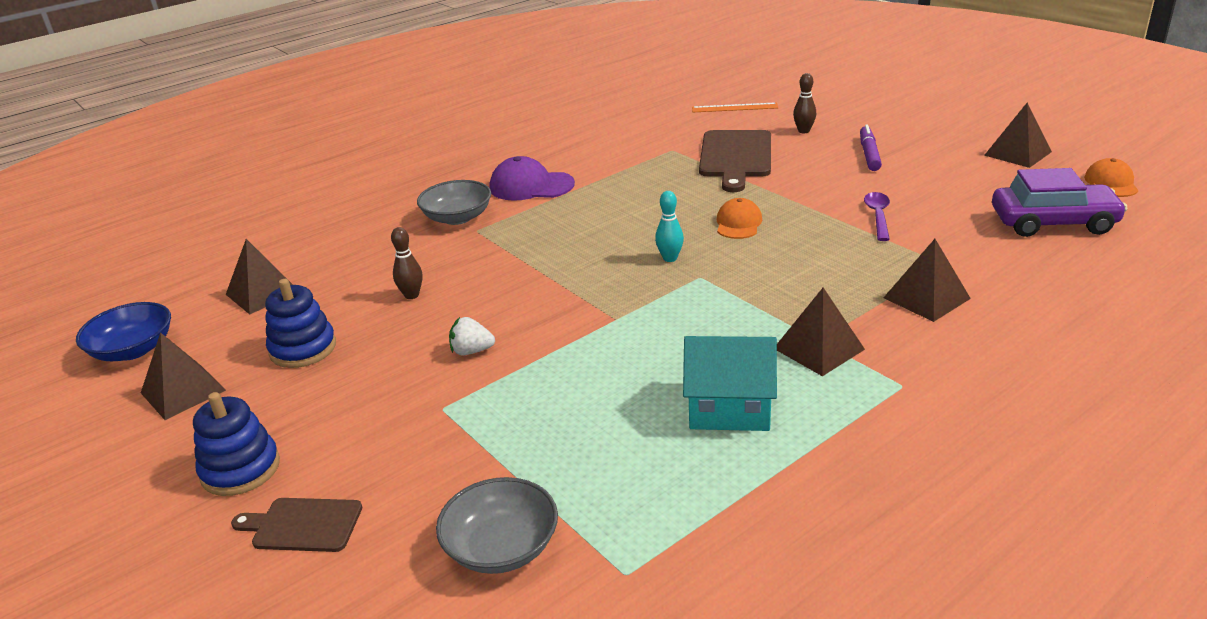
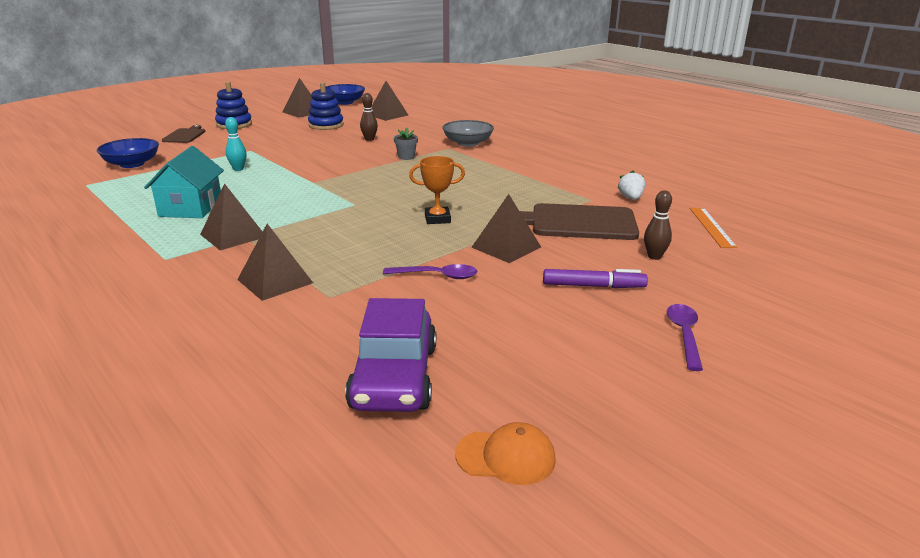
camera: 85 degrees right, 5 degrees down
grey bowl [436,477,558,574] -> blue bowl [97,138,159,168]
white strawberry [449,317,495,356] -> white strawberry moved to [617,171,645,200]
purple cap [490,156,575,201] -> none
turquoise bowling pin [655,191,684,262] -> turquoise bowling pin moved to [225,117,247,171]
orange cap [717,198,762,239] -> orange trophy [409,156,465,224]
brown pyramid [984,103,1052,168] -> brown pyramid moved to [471,194,541,263]
none -> grey flower pot [394,128,418,160]
none -> purple spoon [667,304,703,371]

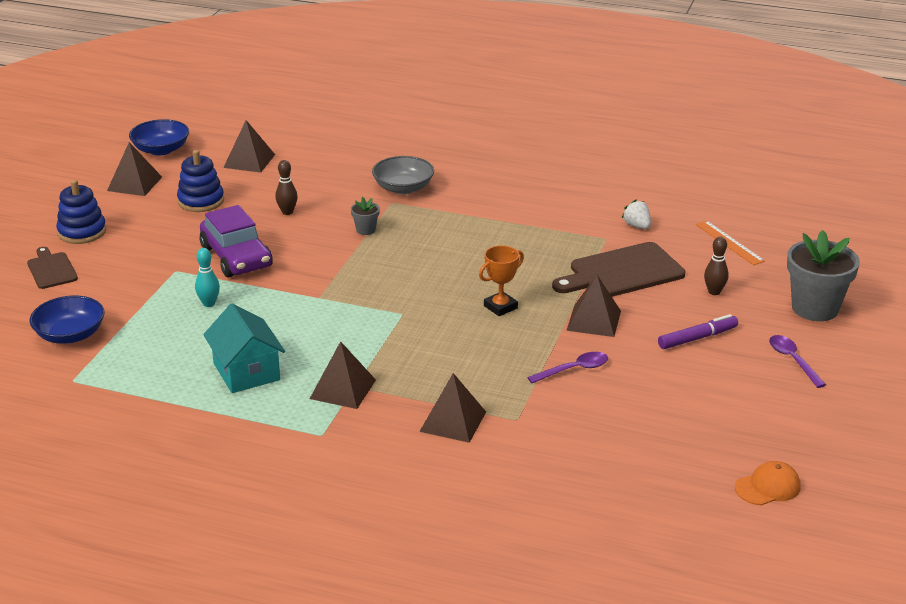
camera: 30 degrees left, 5 degrees up
purple car [345,298,436,412] -> purple car moved to [200,205,273,277]
none -> grey flower pot [787,230,860,321]

